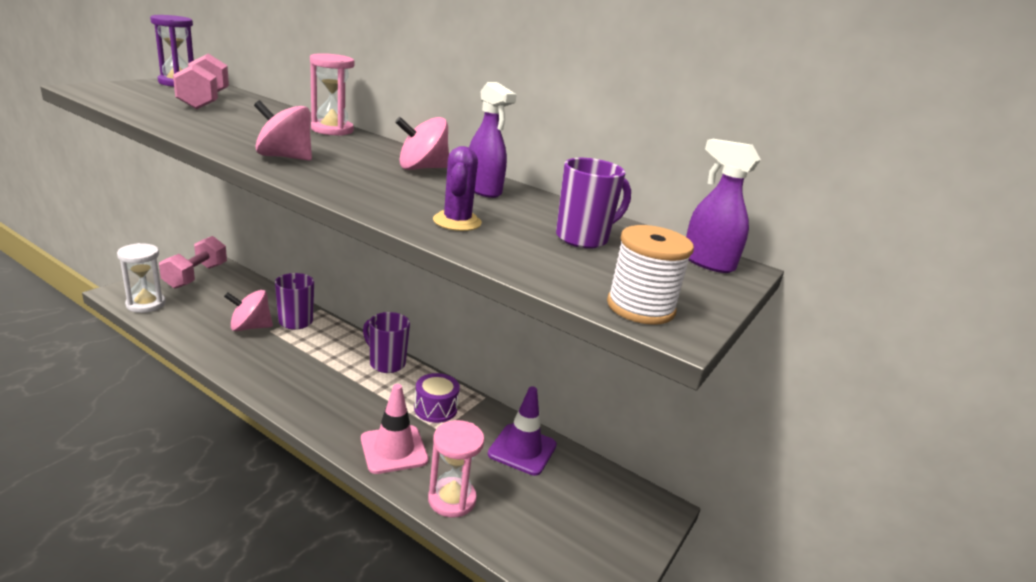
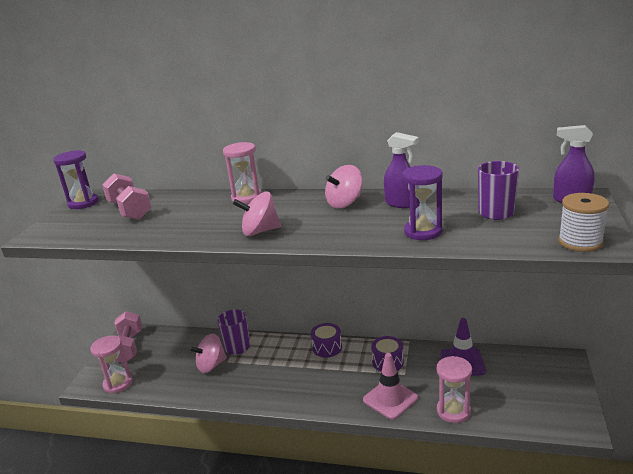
camera: 15 degrees left, 0 degrees up
white hourglass [117,243,166,313] -> pink hourglass [90,335,133,394]
purple mug [363,312,410,373] -> purple drum [311,323,342,357]
purple cactus [433,146,482,231] -> purple hourglass [403,165,443,240]

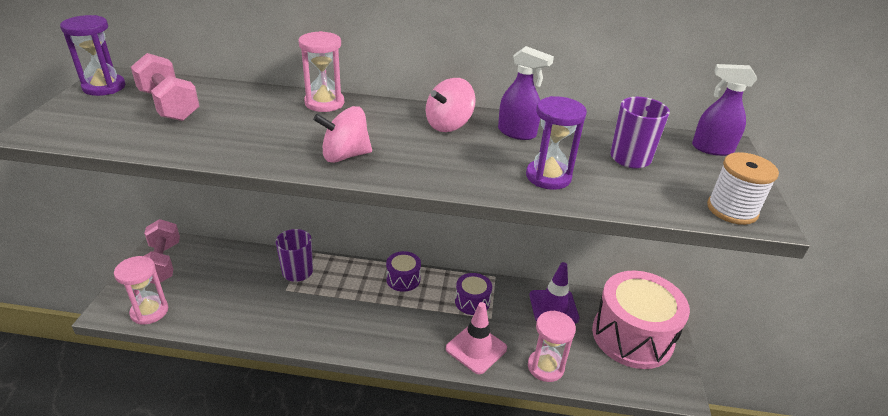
camera: 10 degrees left, 10 degrees up
pink spinning top [189,334,227,373] -> none
none -> pink drum [592,271,690,369]

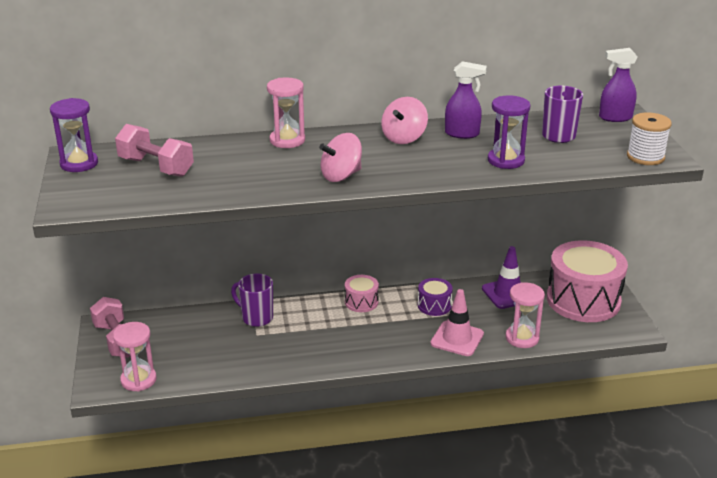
camera: 15 degrees left, 5 degrees down
purple drum [386,251,421,292] -> pink drum [345,275,379,312]

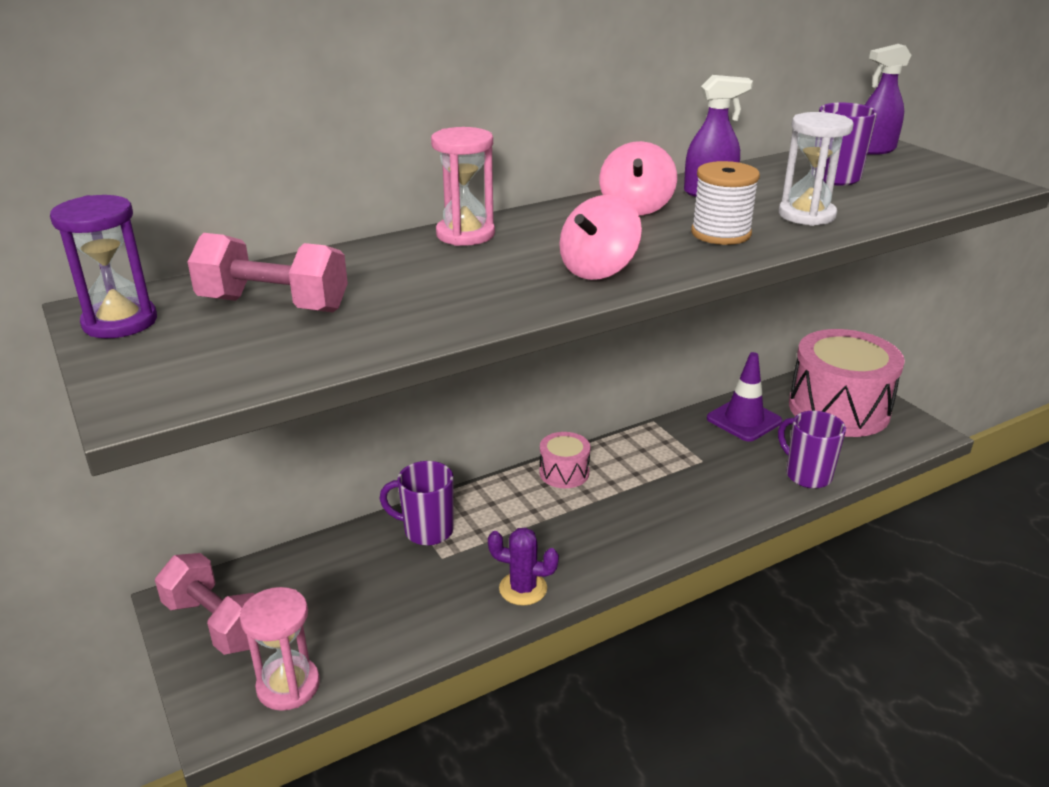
camera: 20 degrees left, 0 degrees up
purple drum [418,278,453,316] -> none
pink traffic cone [430,289,484,356] -> none
purple hourglass [488,95,531,169] -> white hourglass [779,112,854,226]
pink hourglass [506,282,545,348] -> purple mug [778,411,846,489]
white spool [627,112,672,165] -> white spool moved to [691,161,760,245]
none -> purple cactus [488,527,559,606]

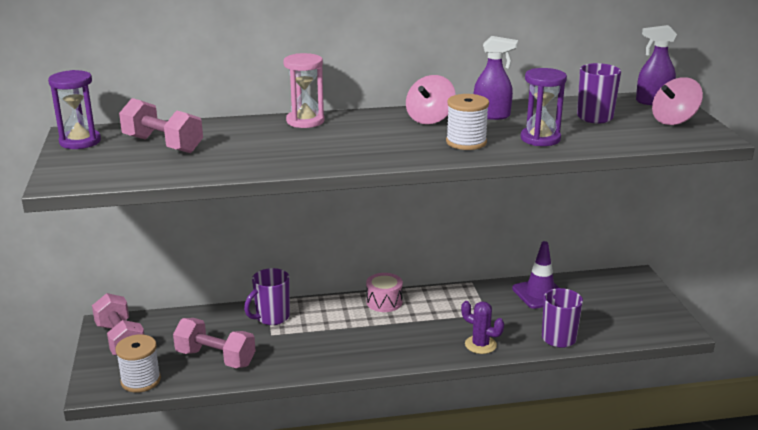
camera: 20 degrees right, 5 degrees down
pink hourglass [240,587,320,711] -> white spool [115,335,161,393]
purple mug [379,461,454,546] -> purple mug turned 75 degrees counterclockwise [244,268,290,325]
purple cactus [488,527,559,606] -> purple cactus moved to [461,301,504,354]
pink spinning top [559,195,642,280] -> pink spinning top moved to [652,78,703,125]
white hourglass [779,112,854,226] -> purple hourglass [520,68,567,146]
pink drum [789,329,905,437] -> none
none -> pink dumbbell [173,318,256,368]

